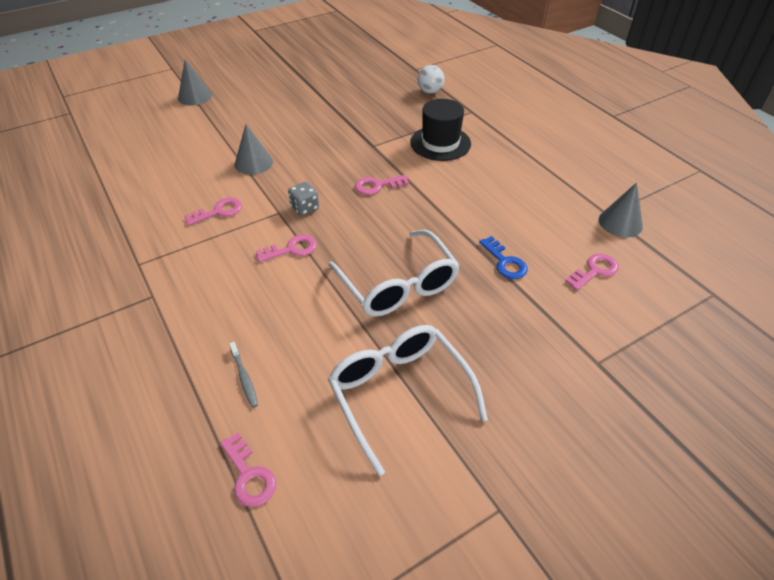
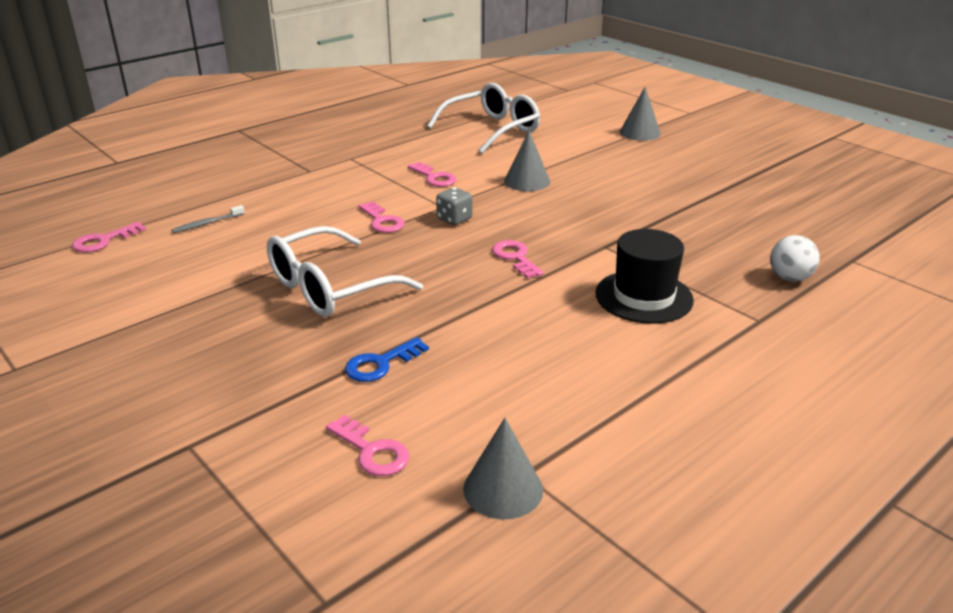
camera: 80 degrees right, 15 degrees down
white glasses [328,325,488,476] -> white glasses moved to [427,83,540,153]

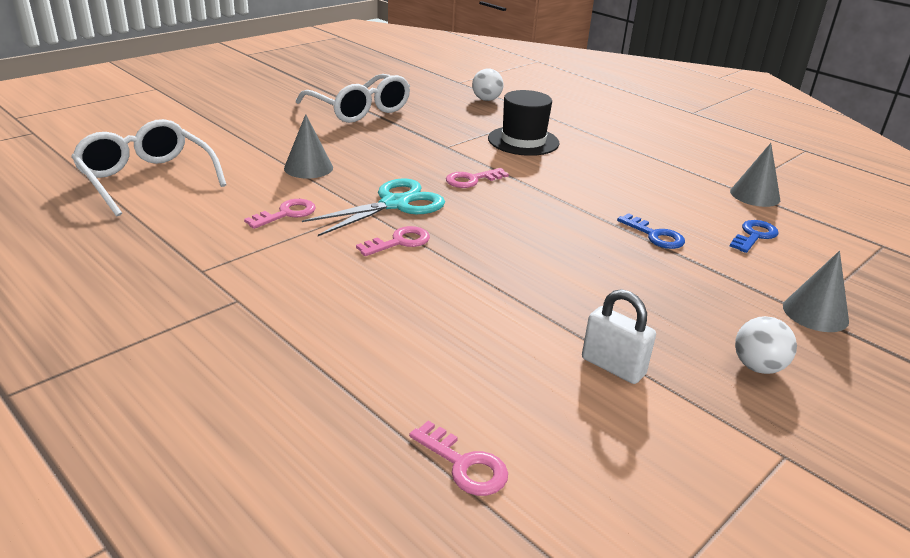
camera: 95 degrees left, 0 degrees up
grey toothbrush [172,205,245,233] -> none
white glasses [267,226,423,317] -> white glasses moved to [296,74,410,123]
pink key [326,415,410,476] -> blue key [730,220,779,253]
grey dice [436,187,472,225] -> turquoise scissors [302,178,445,236]
grey cone [620,87,661,141] -> grey cone moved to [783,251,849,332]
none -> white padlock [582,289,656,384]
none -> white ball [735,316,797,374]

